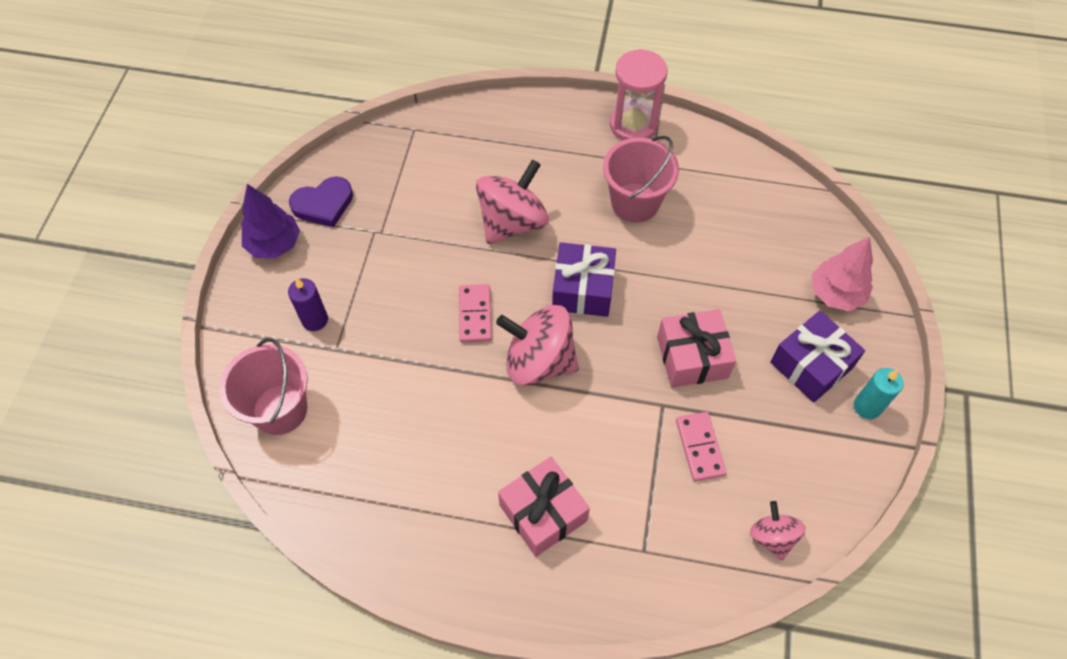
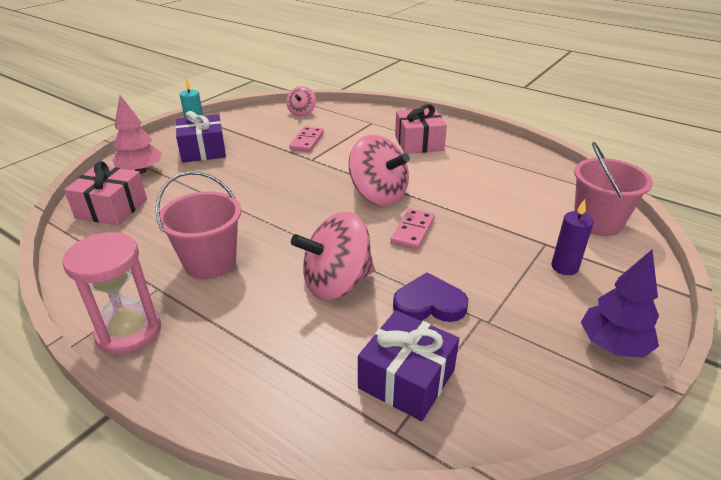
camera: 155 degrees left, 25 degrees down
purple heart [289,176,353,227] -> purple heart moved to [393,272,468,322]
purple gift [552,242,616,317] -> purple gift moved to [358,310,459,421]
pink gift [657,309,736,388] -> pink gift moved to [64,161,147,226]

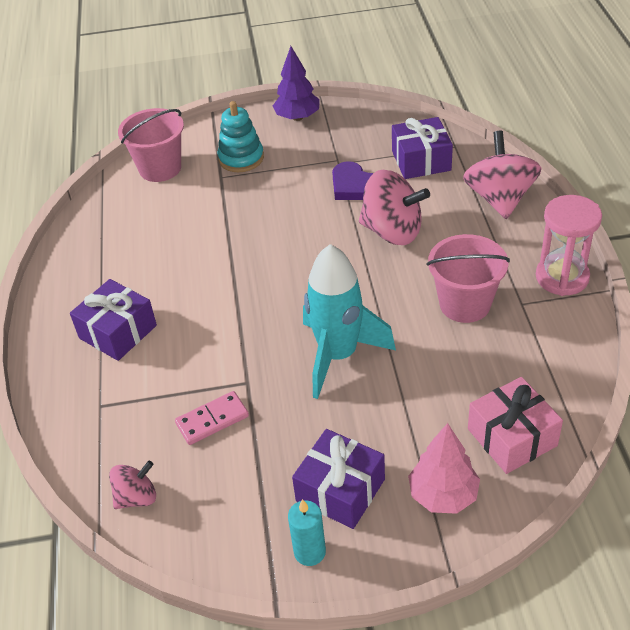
camera: 130 degrees left, 10 degrees up
pink spinning top [349,135,410,206] -> pink spinning top moved to [463,131,542,219]
pink domino [391,209,435,250] -> none
pink gift [395,104,447,154] -> purple gift [70,279,157,361]
purple candle [551,199,594,275] -> turquoise stacking toy [217,101,264,172]
none -> turquoise rocket [303,244,396,399]

